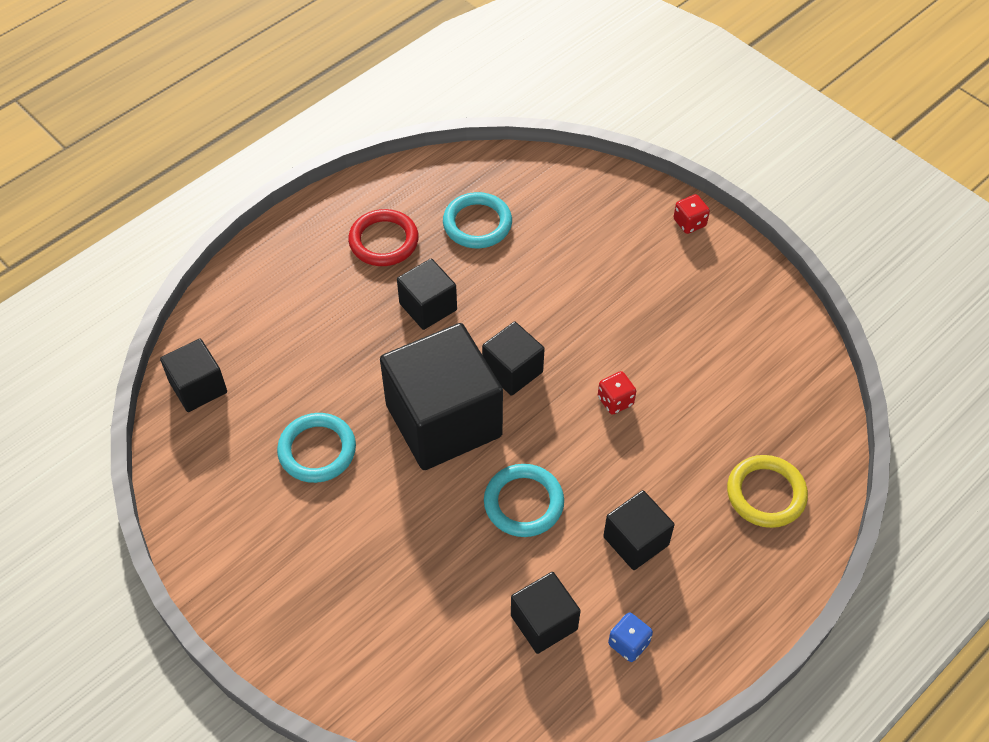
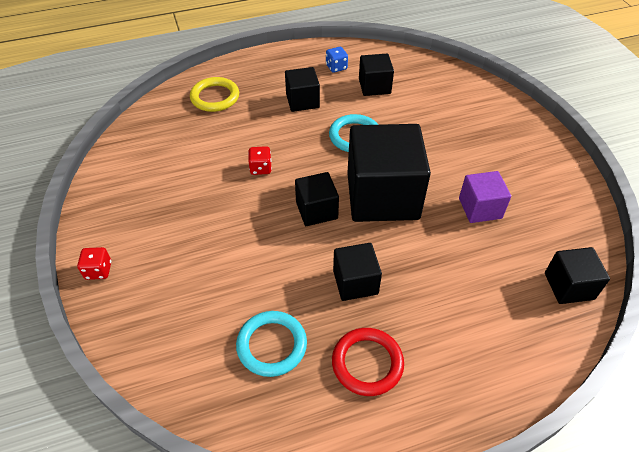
camera: 155 degrees left, 5 degrees down
turquoise ring [277,413,356,483] -> purple cube [459,171,511,223]

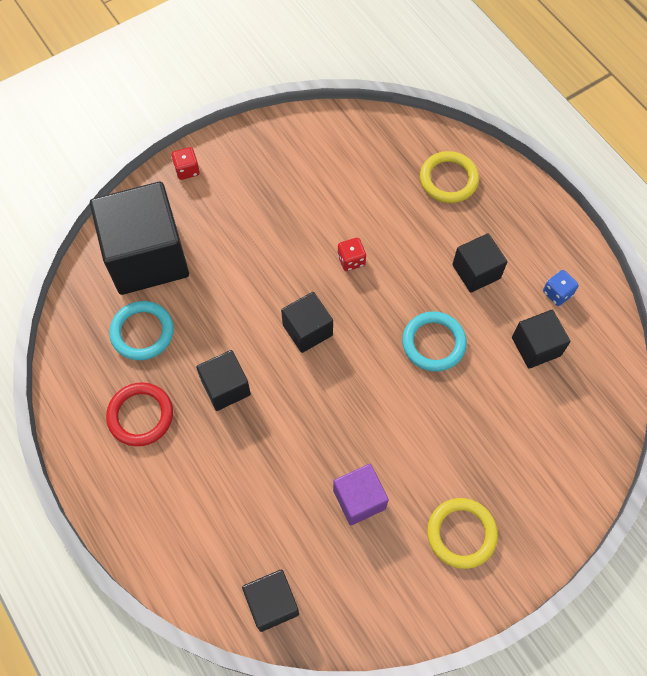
camera: 75 degrees right, 15 degrees up
black cube [347,124,431,222] -> black cube moved to [90,182,189,295]
none -> yellow ring [427,498,498,569]

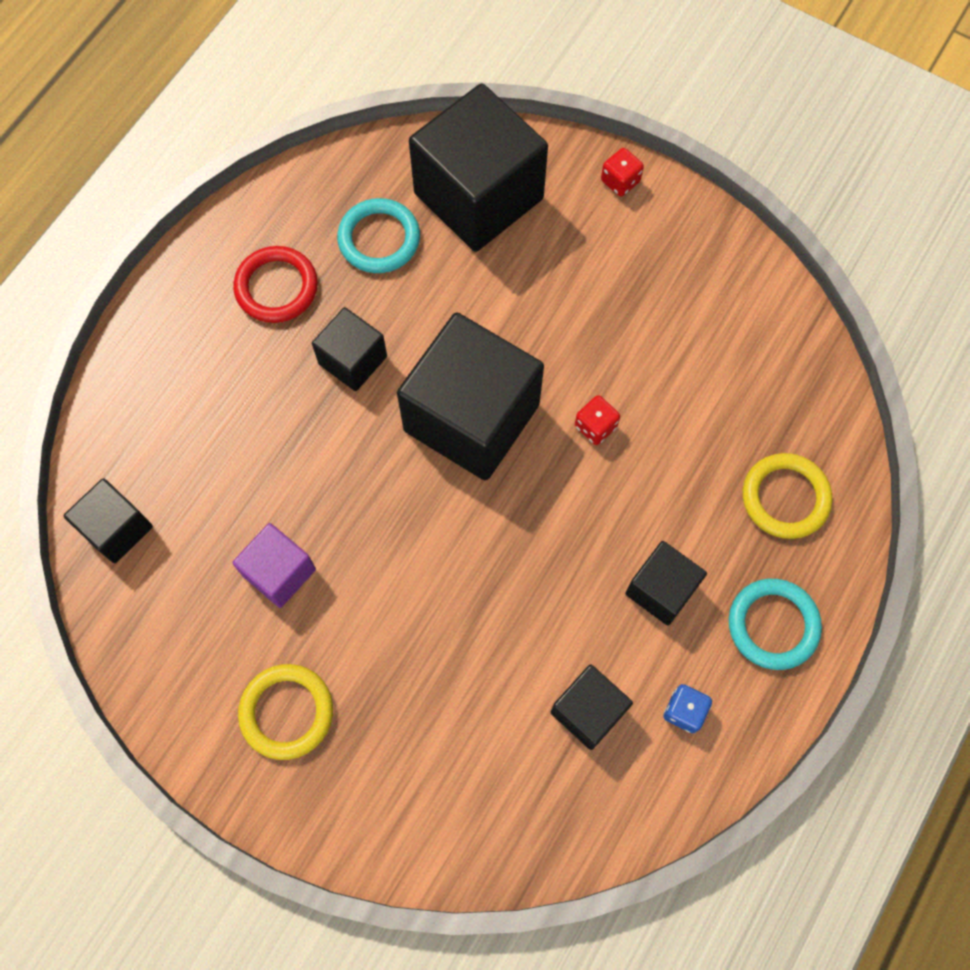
camera: 65 degrees right, 5 degrees up
black cube [281,292,333,353] -> black cube [397,312,544,481], size x1.97
turquoise ring [402,311,467,372] -> turquoise ring moved to [729,579,822,670]

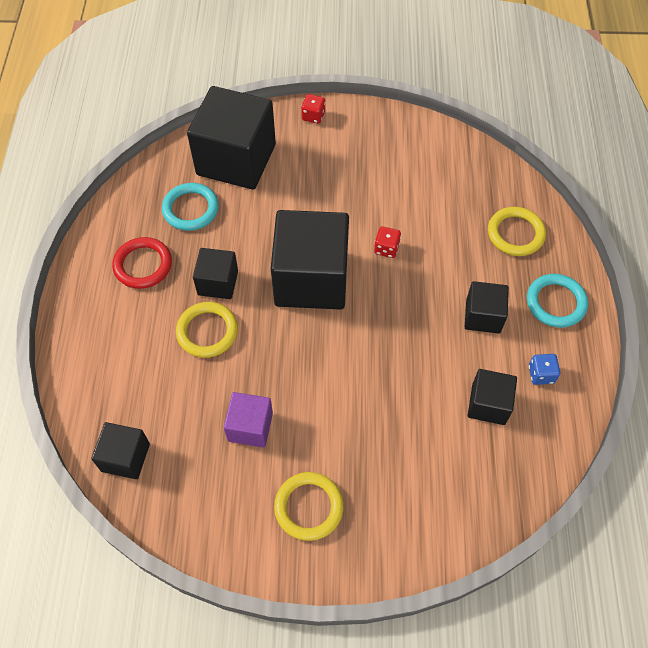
camera: 30 degrees left, 10 degrees down
none -> yellow ring [176,302,238,358]

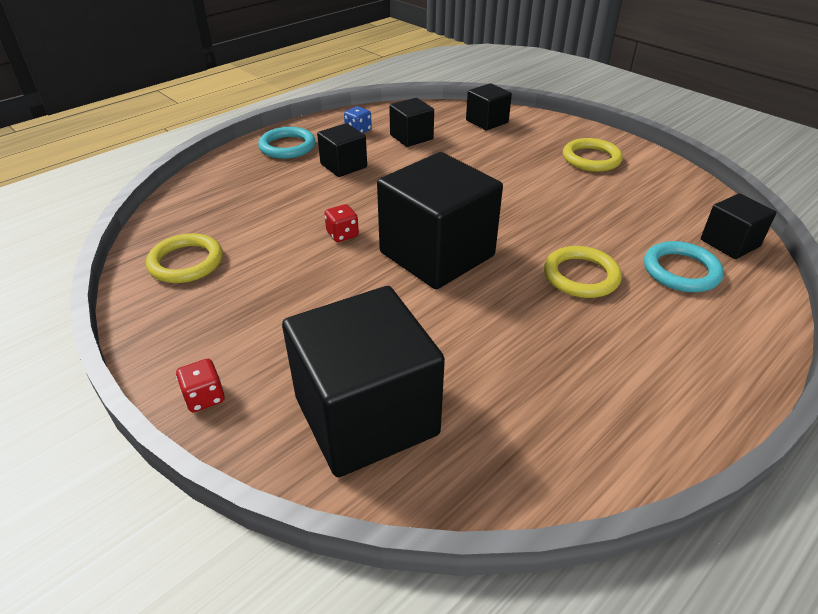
camera: 135 degrees left, 20 degrees down
red ring [112,237,172,289] -> none
turquoise ring [162,183,219,231] -> turquoise ring moved to [644,241,724,292]
black cube [193,248,238,299] -> black cube moved to [466,83,512,130]
purple cube [224,392,273,447] -> none
yellow ring [488,207,546,256] -> yellow ring moved to [146,233,223,283]

